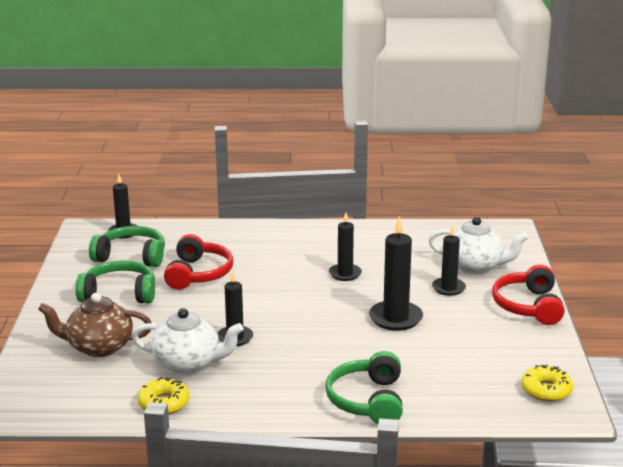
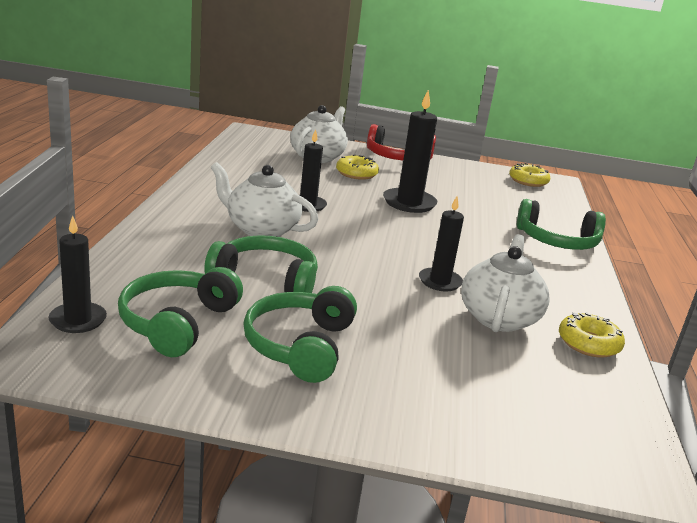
camera: 85 degrees left, 0 degrees up
brown teapot [38,293,151,357] -> none
red headphones [164,234,233,290] -> green headphones [204,235,318,293]
black candle [432,225,466,296] -> yellow donut [336,154,379,180]
none -> white teapot [210,162,318,237]

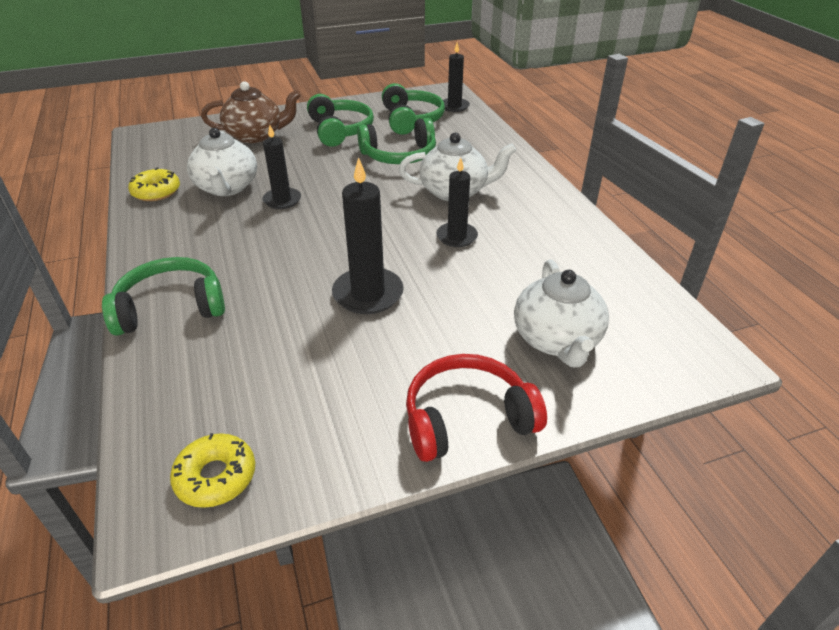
camera: 155 degrees right, 15 degrees up
yellow donut [336,154,379,180] -> none
none -> brown teapot [201,81,301,143]

